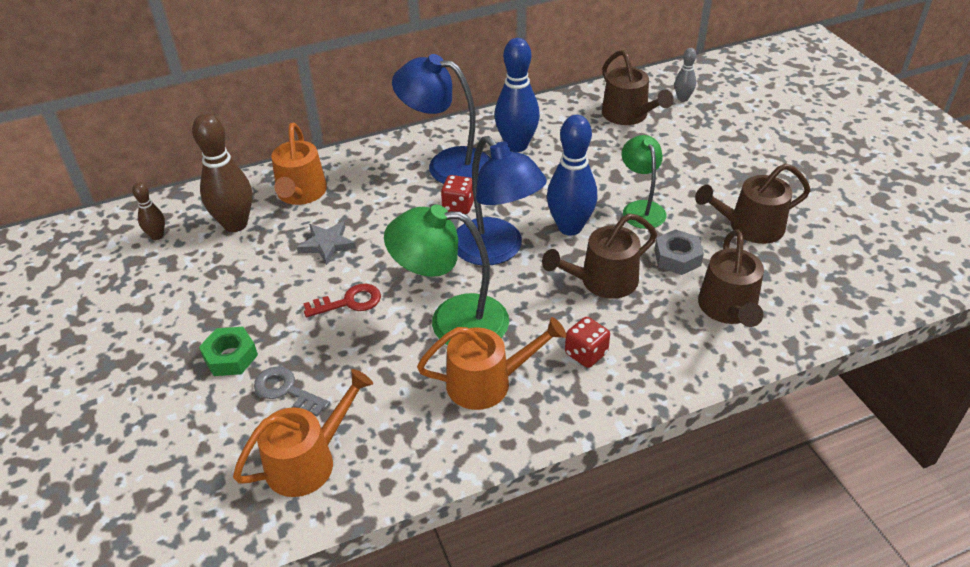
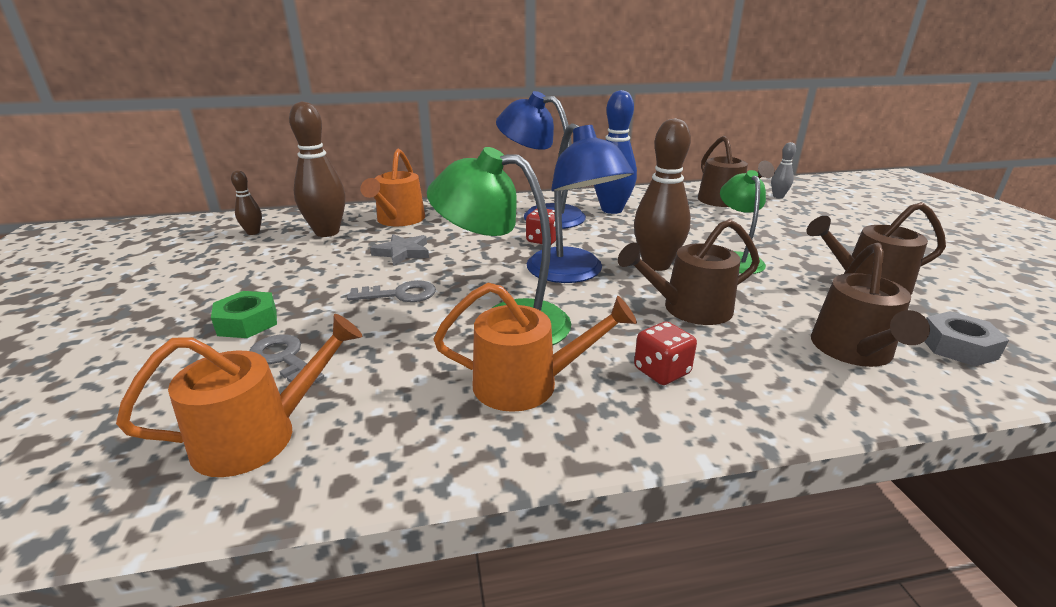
camera: 10 degrees right, 15 degrees down
red key [303,284,381,317] -> grey key [347,280,436,302]
blue bowling pin [547,115,597,236] -> brown bowling pin [634,118,691,271]
grey nut [654,229,704,275] -> grey nut moved to [924,311,1009,366]

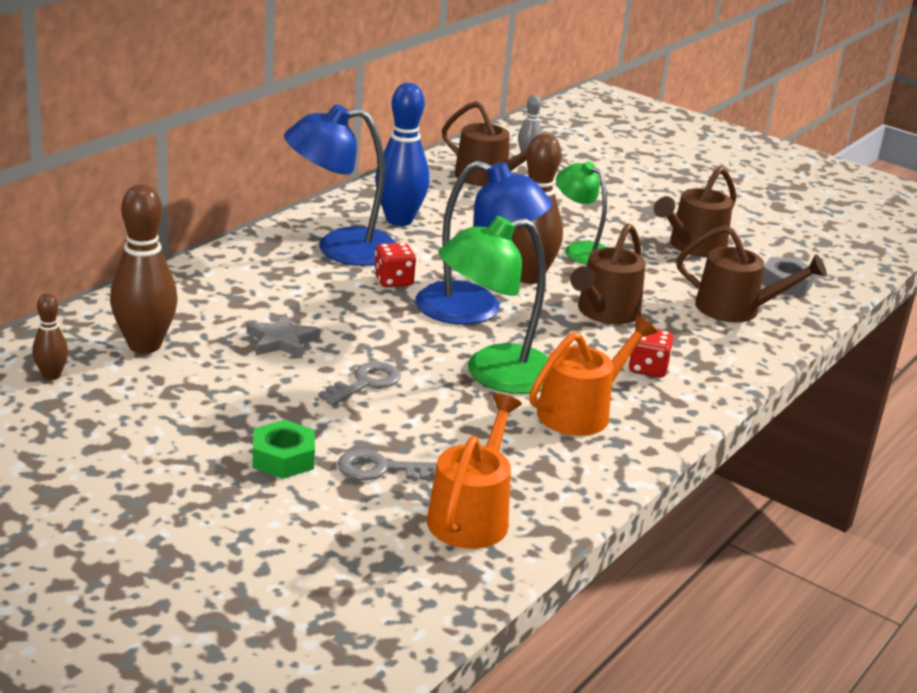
camera: 45 degrees left, 0 degrees up
orange watering can [360,149,425,226] -> none
brown watering can [811,243,930,367] -> brown watering can turned 45 degrees counterclockwise [676,225,827,323]

